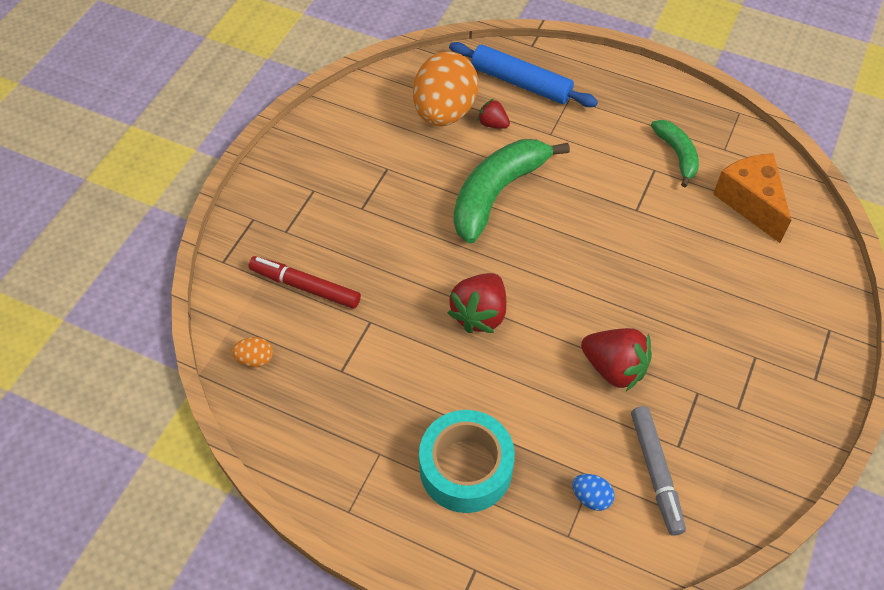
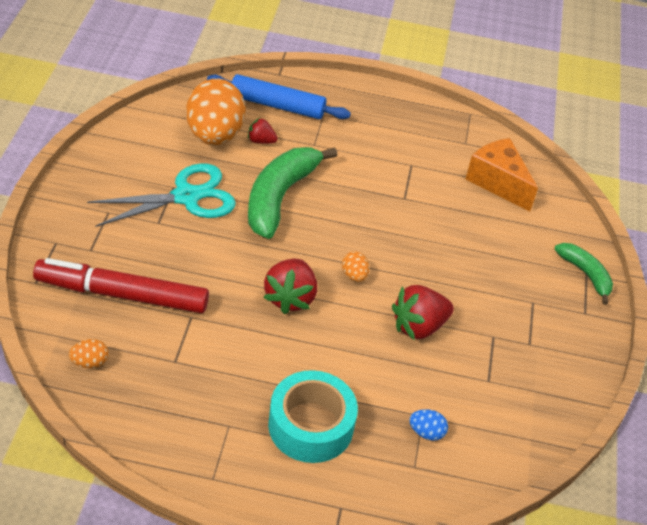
camera: 20 degrees left, 10 degrees down
red marker [248,256,361,309] -> red marker [33,258,209,313], size x1.54
red strawberry [581,328,652,391] -> red strawberry turned 135 degrees clockwise [392,285,454,340]
grey marker [631,406,686,536] -> none
green banana [651,120,699,187] -> green banana moved to [554,243,613,305]
none -> turquoise scissors [87,163,236,227]
none -> orange egg [342,251,369,282]

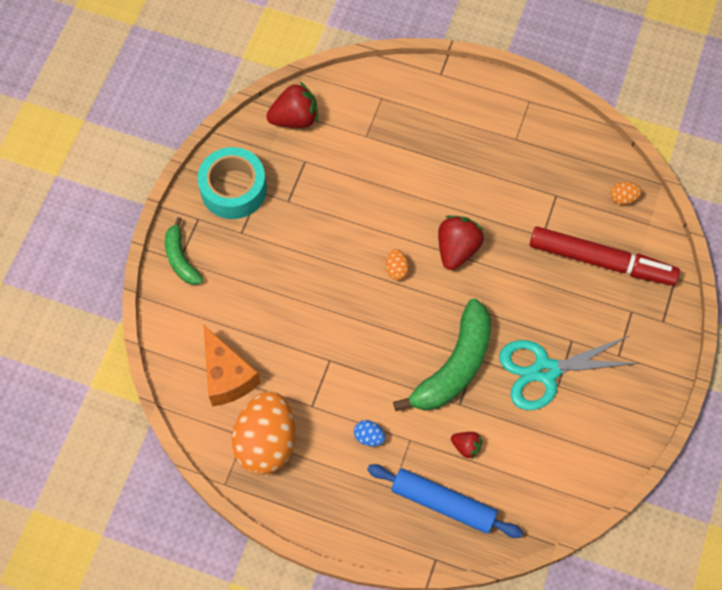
camera: 165 degrees left, 20 degrees up
orange egg [186,79,246,145] -> orange egg moved to [232,391,295,475]
turquoise tape [268,370,358,463] -> turquoise tape moved to [197,147,267,219]
red strawberry [392,285,454,340] -> red strawberry moved to [266,82,318,128]
blue egg [409,409,448,441] -> blue egg moved to [354,420,386,447]

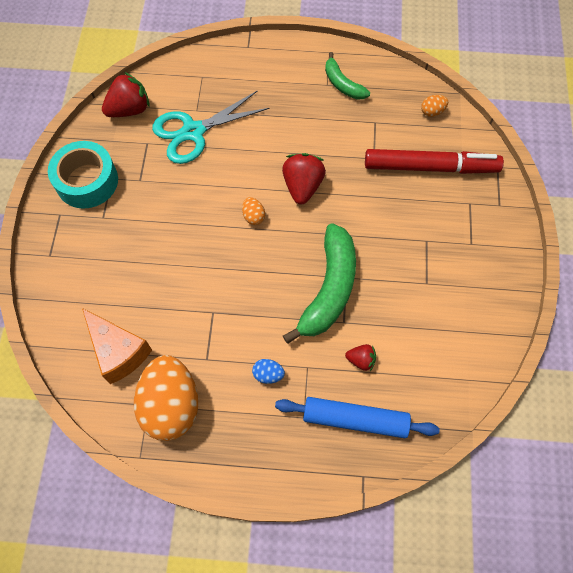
camera: 15 degrees left, 0 degrees up
green banana [165,217,203,285] -> green banana moved to [325,52,370,100]
turquoise scissors [499,336,640,410] -> turquoise scissors moved to [152,90,270,164]

